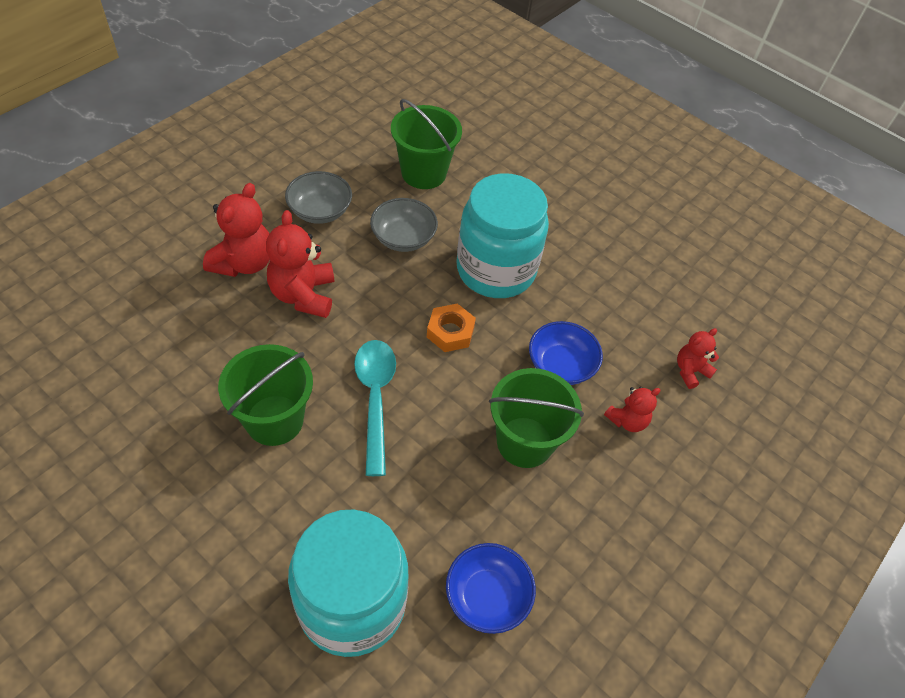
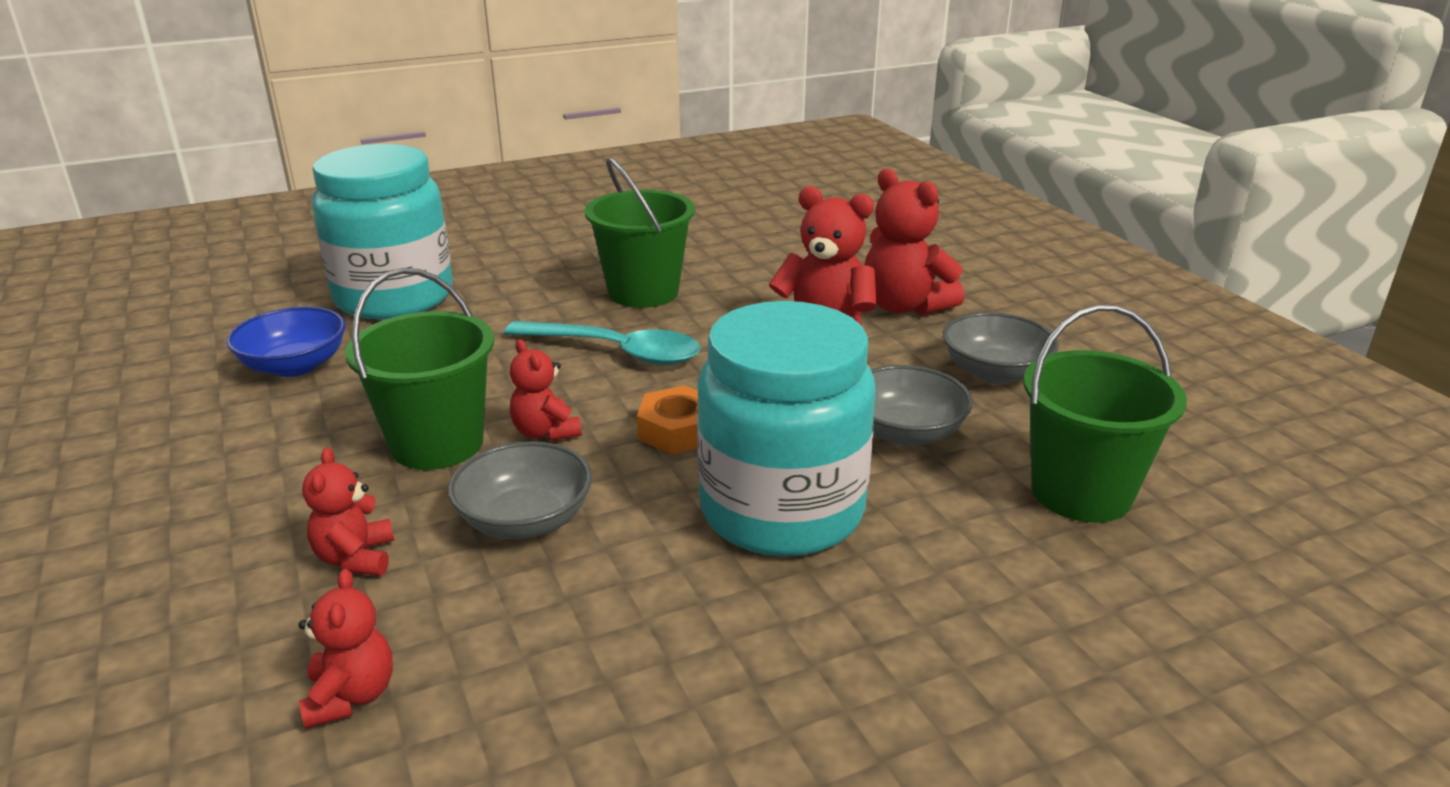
camera: 120 degrees right, 25 degrees down
blue bowl [529,321,603,385] -> grey bowl [448,441,592,539]
none -> red teddy bear [510,339,582,441]

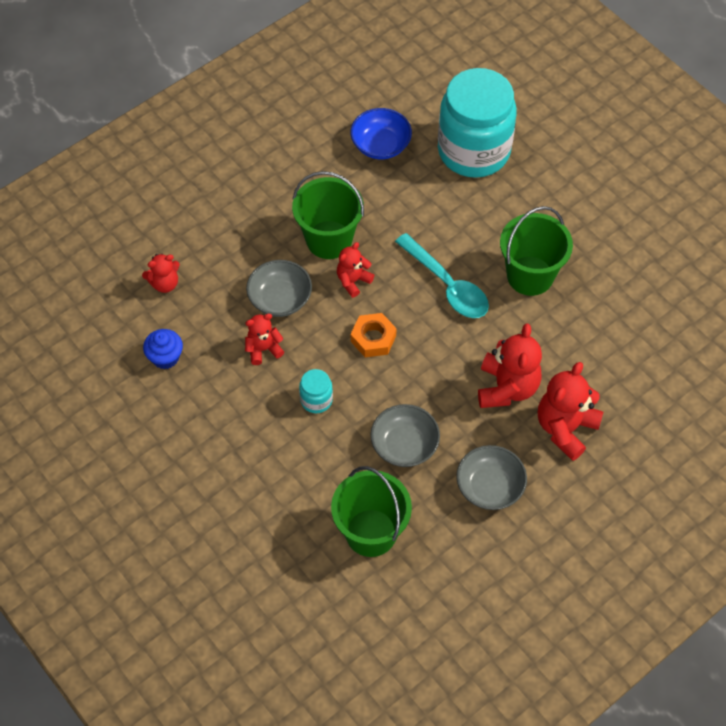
camera: 75 degrees right, 30 degrees up
red teddy bear [302,448,394,576] -> red teddy bear moved to [245,314,284,365]
turquoise spoon [504,321,701,365] -> turquoise spoon turned 45 degrees counterclockwise [395,233,489,318]
turquoise jar [697,301,876,557] -> turquoise jar [299,369,333,413], size x0.40
none -> blue cupcake [143,329,183,369]

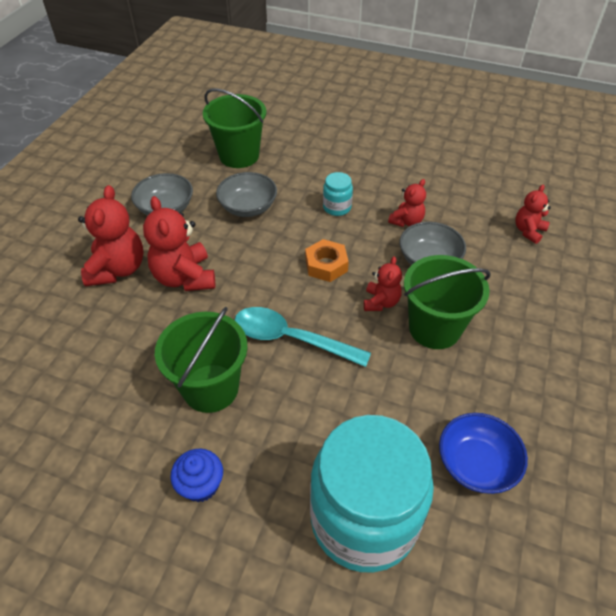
camera: 150 degrees right, 10 degrees down
blue cupcake [143,329,183,369] -> blue cupcake moved to [170,449,223,502]

